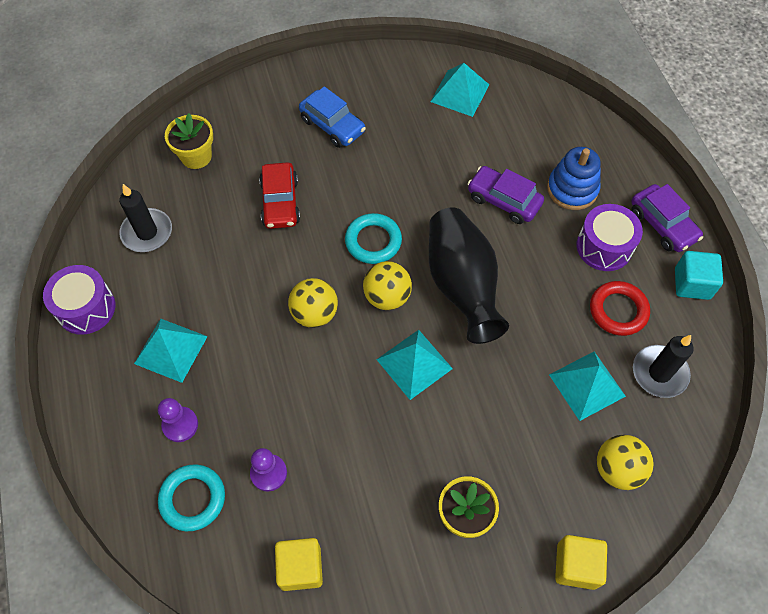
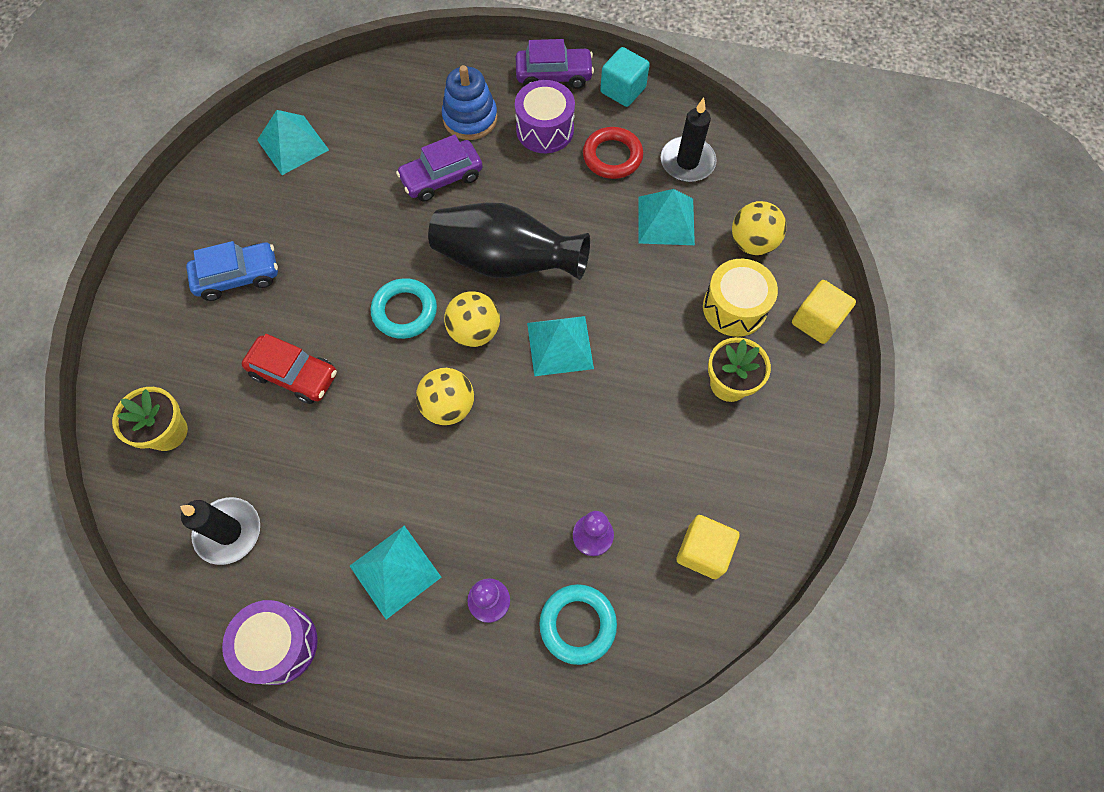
camera: 60 degrees left, 5 degrees up
none -> yellow drum [703,259,778,337]

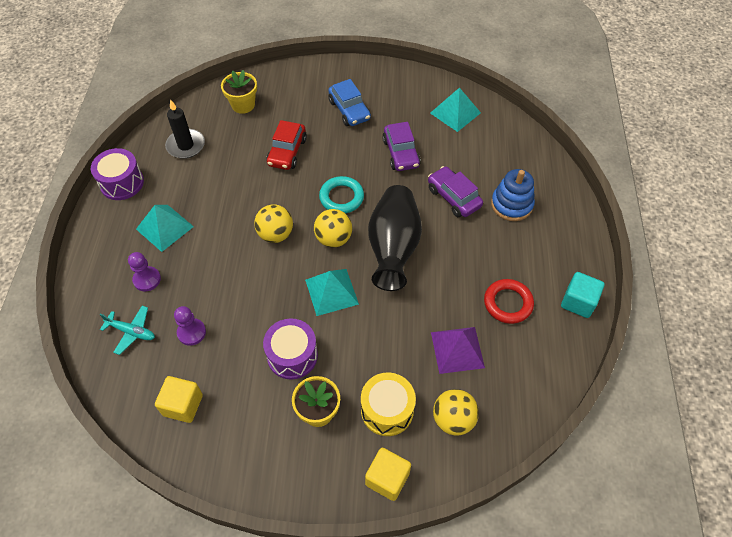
camera: 80 degrees right, 10 degrees down
purple drum [515,80,575,153] -> purple drum moved to [263,318,318,380]
purple car [516,39,594,89] -> purple car moved to [382,122,421,171]
turquoise ring [539,584,617,665] -> turquoise plane [100,306,155,355]
turquoise pyramid [638,189,695,245] -> purple pyramid [431,327,485,374]
black candle [660,97,717,182] -> none

